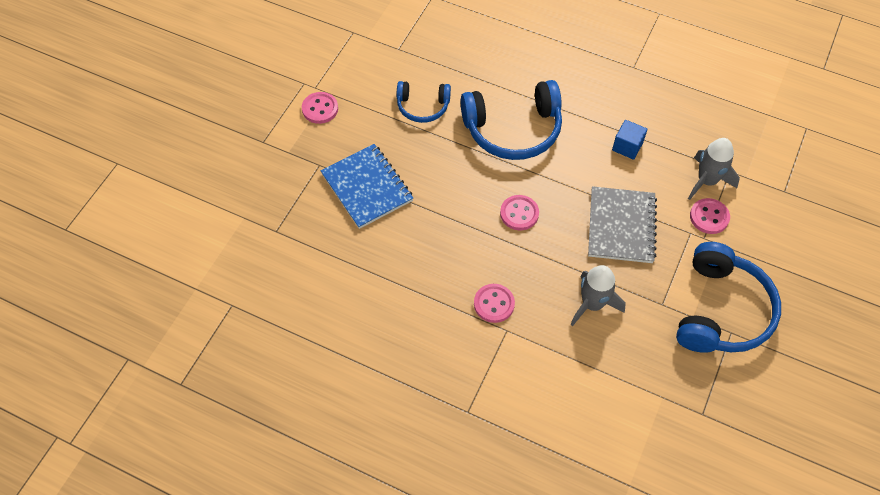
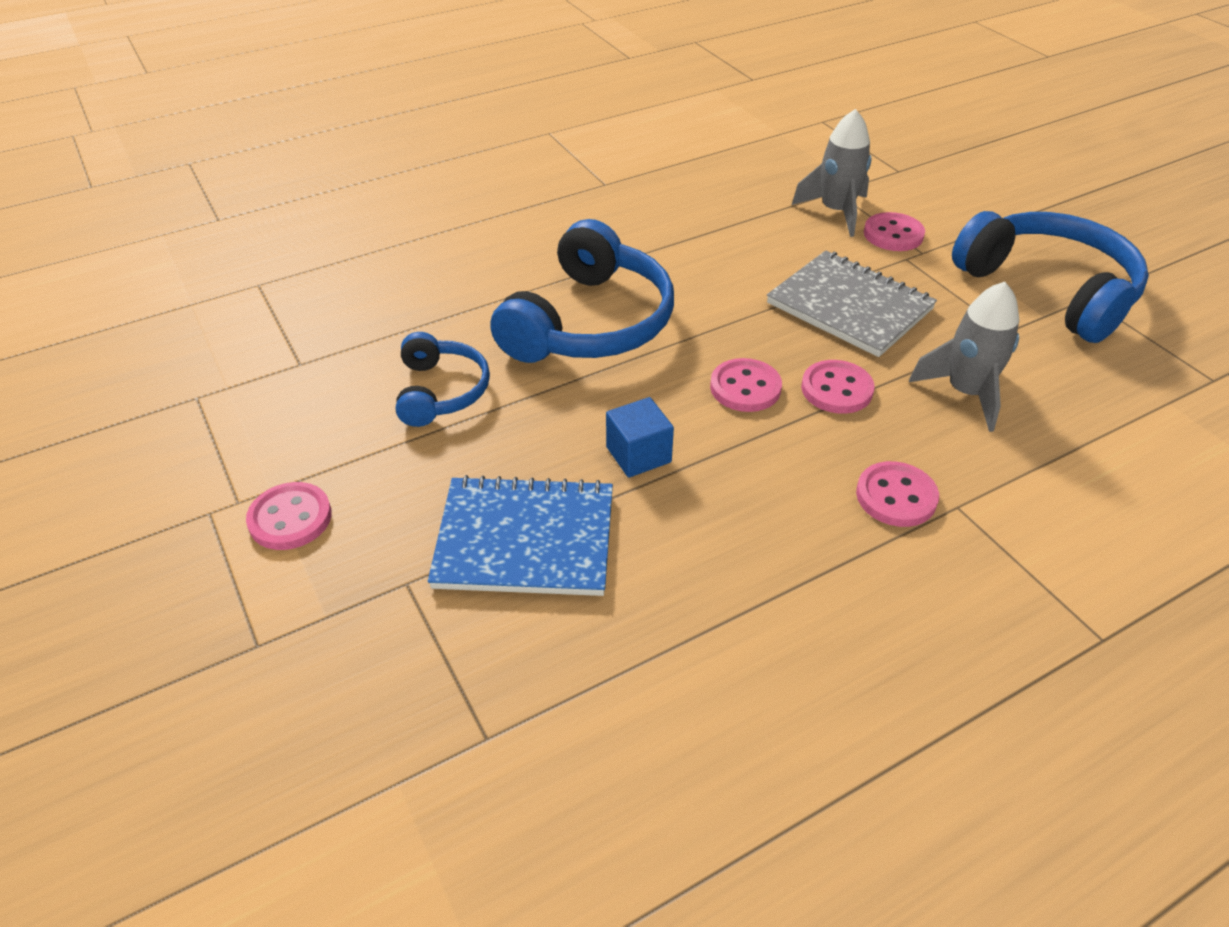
camera: 55 degrees left, 15 degrees down
blue headphones [397,81,451,123] -> blue headphones turned 45 degrees counterclockwise [396,332,490,427]
blue cube [612,120,648,160] -> blue cube moved to [606,397,674,478]
none -> pink button [801,360,875,414]

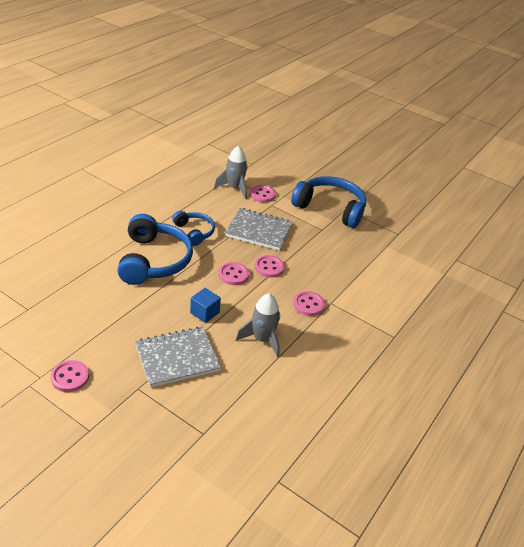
camera: 30 degrees left, 5 degrees down
blue headphones [396,332,490,427] -> blue headphones moved to [172,211,215,246]
blue notebook [428,475,613,596] -> grey notebook [135,327,221,388]
grey rocket [909,282,1019,432] -> grey rocket moved to [236,293,280,358]

